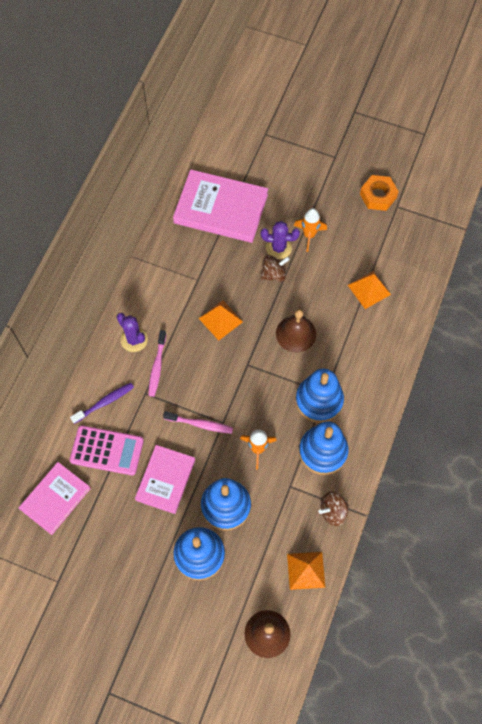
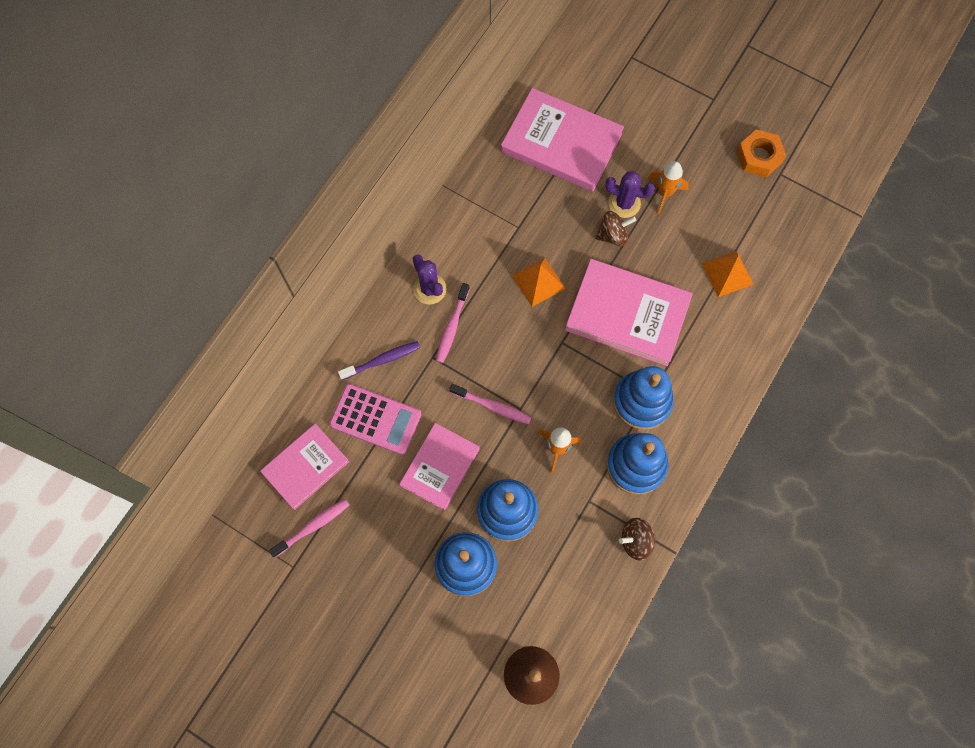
camera: 10 degrees right, 5 degrees up
brown bell [276,309,316,353] -> pink book [565,259,693,366]
orange pyramid [287,552,325,590] -> none
none -> pink toothbrush [269,499,349,557]

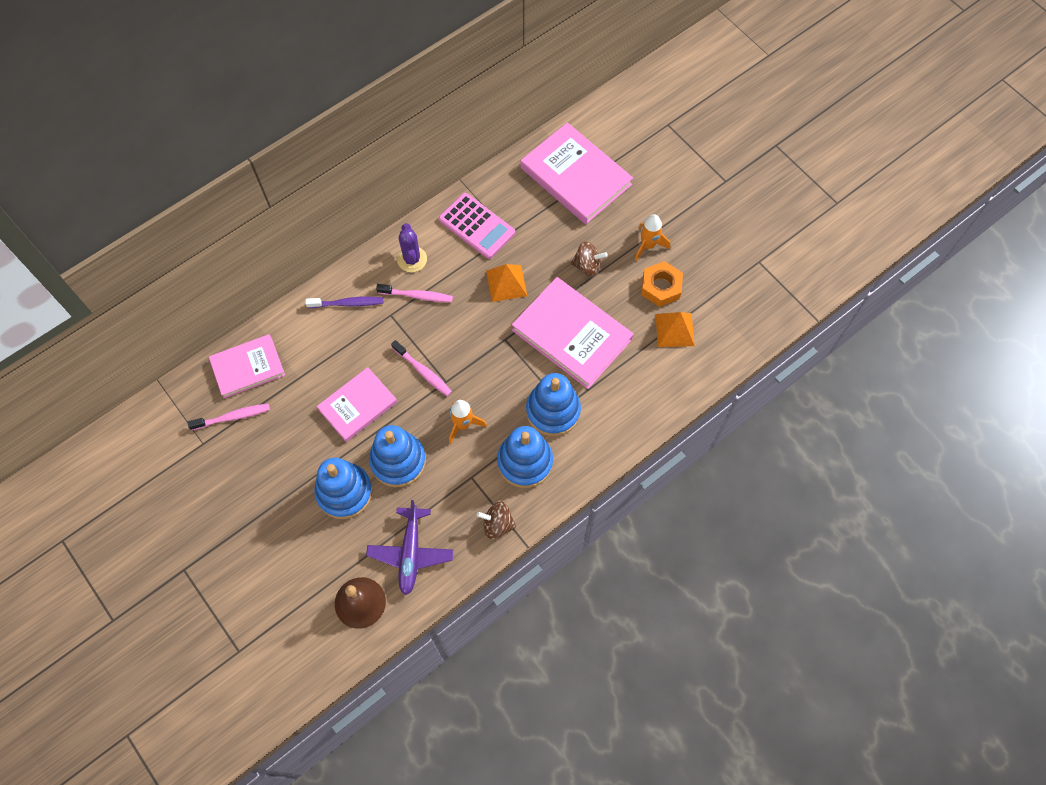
camera: 20 degrees right, 5 degrees down
pink calculator [329,384,422,455] -> pink calculator moved to [439,193,515,259]
pink toothbrush [436,283,470,363] -> pink toothbrush turned 120 degrees counterclockwise [376,284,453,302]
purple cactus [605,171,655,218] -> none
orange nut [737,129,786,177] -> orange nut moved to [641,261,683,307]
none -> purple plane [366,500,453,595]

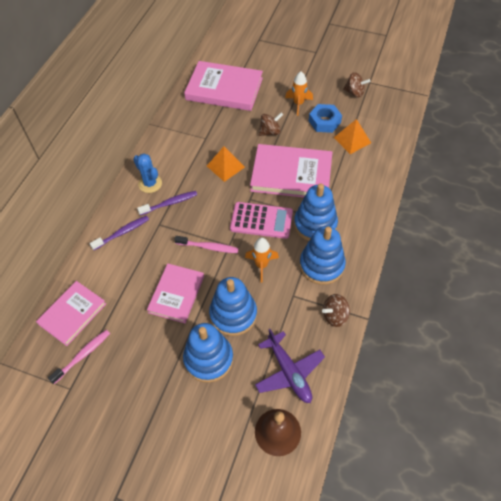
camera: 30 degrees left, 10 degrees down
pink toothbrush [376,284,453,302] -> purple toothbrush [137,191,197,215]
purple cactus [397,223,427,272] -> blue cactus [133,154,162,193]
pink calculator [439,193,515,259] -> pink calculator moved to [230,202,293,239]
orange nut [641,261,683,307] -> blue nut [309,104,342,133]
none -> brown spinning top [343,72,371,97]

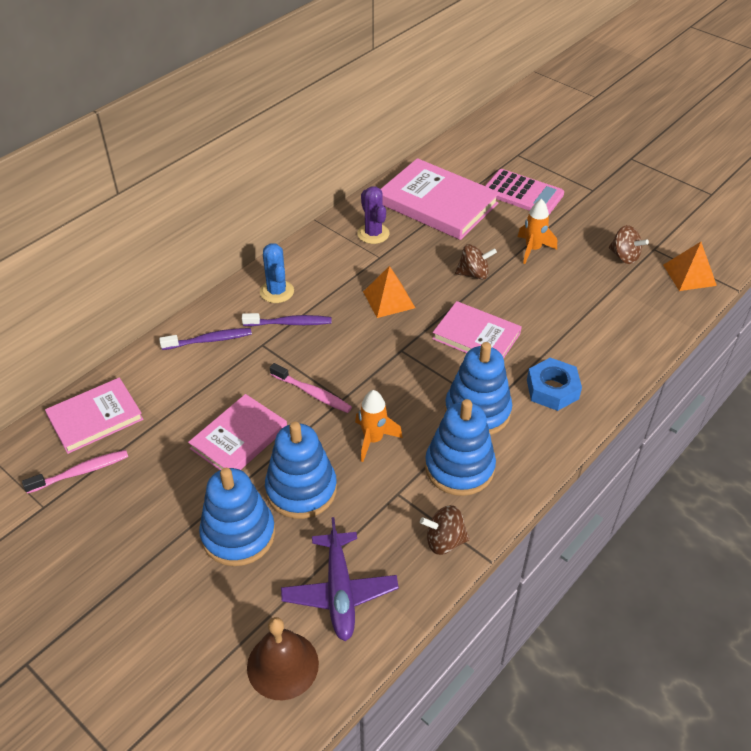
camera: 20 degrees right, 10 degrees down
pink calculator [230,202,293,239] -> pink calculator moved to [485,169,564,214]
pink book [250,144,332,197] -> pink book [432,301,522,359], size x0.64
blue nut [309,104,342,133] -> blue nut moved to [527,358,582,411]
orange pyramid [334,119,371,154] -> orange pyramid moved to [663,242,717,291]
none -> purple cactus [357,186,390,244]

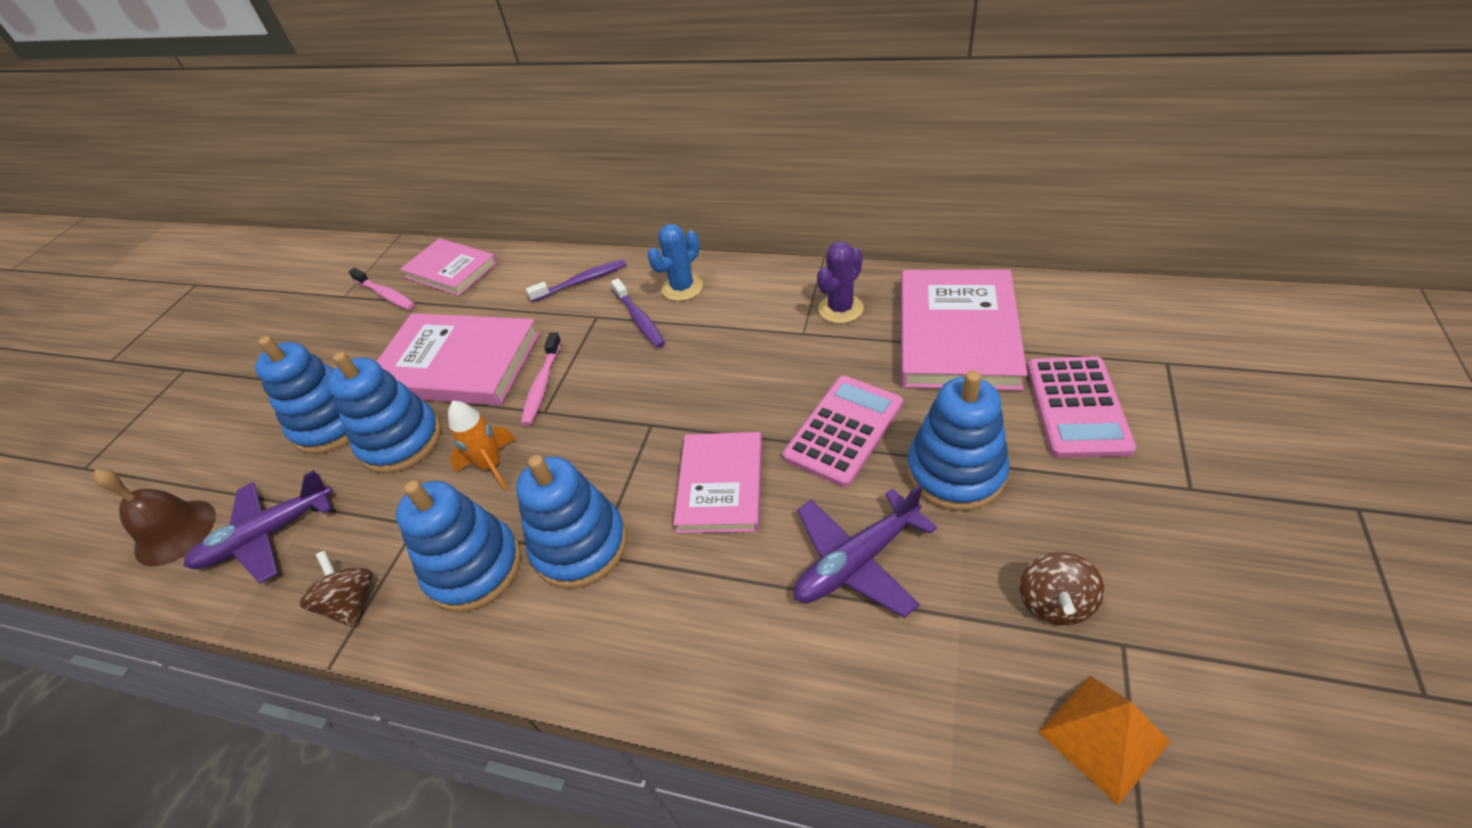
camera: 70 degrees right, 0 degrees up
purple toothbrush [159,328,252,350] -> purple toothbrush turned 75 degrees counterclockwise [526,259,626,302]
pink book [188,394,287,470] -> pink book [376,313,540,406], size x1.57
orange pyramid [363,266,415,318] -> none
brown spinning top [455,244,497,279] -> pink calculator [783,376,903,487]
orange rocket [517,199,557,264] -> blue stacking toy [907,370,1010,511]
blue nut [527,358,582,411] -> none
none -> purple plane [794,484,937,618]

